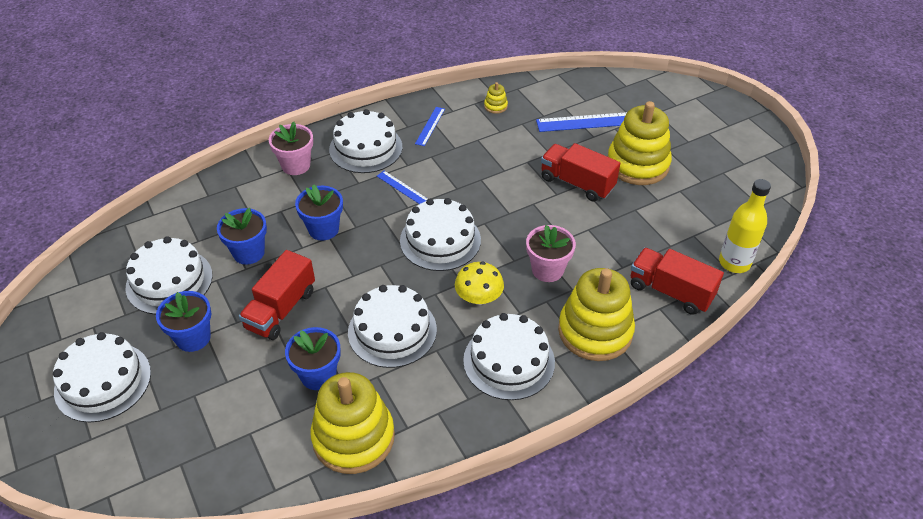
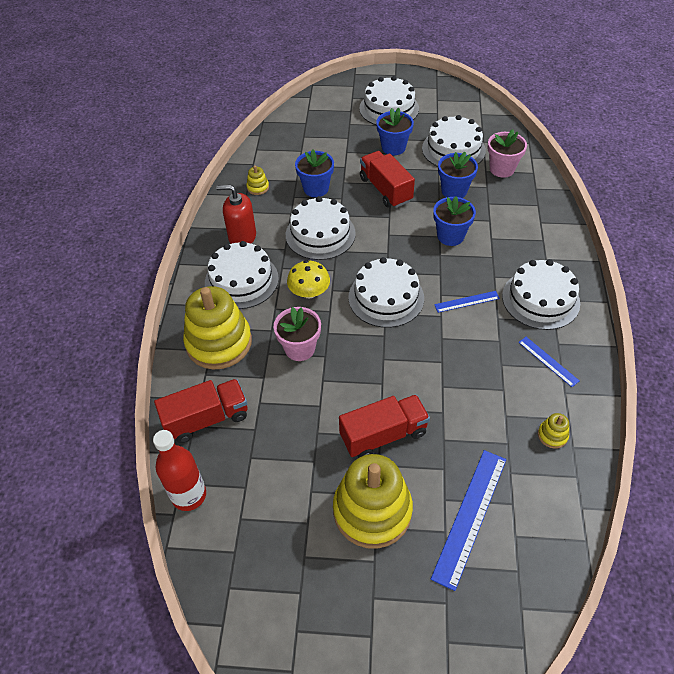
camera: 125 degrees right, 5 degrees up
pink flower pot [269,122,313,175] -> pink flower pot moved to [488,129,527,178]
yellow stacking toy [310,372,395,474] -> yellow stacking toy [246,165,269,195], size x0.40
yellow bottle [719,179,771,273] -> red bottle [153,430,206,511]
none -> red soap dispenser [216,185,256,244]

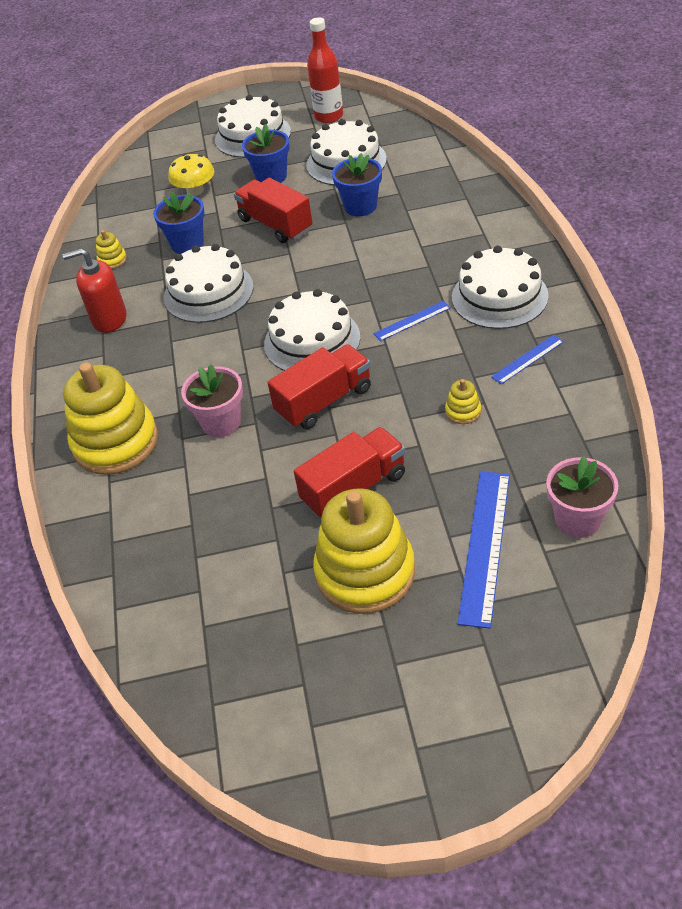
camera: 10 degrees left, 5 degrees down
red bottle [153,430,206,511] -> red bottle moved to [307,17,343,123]
red truck [154,379,247,443] -> red truck moved to [268,344,371,429]
white cake [205,241,279,309] -> none
yellow mushroom [287,260,330,299] -> yellow mushroom moved to [168,154,214,196]
blue flower pot [433,196,476,246] -> none
pink flower pot [488,129,527,178] -> pink flower pot moved to [546,456,618,538]
blue ruler [518,337,580,387] -> blue ruler turned 75 degrees counterclockwise [491,335,564,384]
yellow stacking toy [538,413,569,449] -> yellow stacking toy moved to [445,379,481,424]

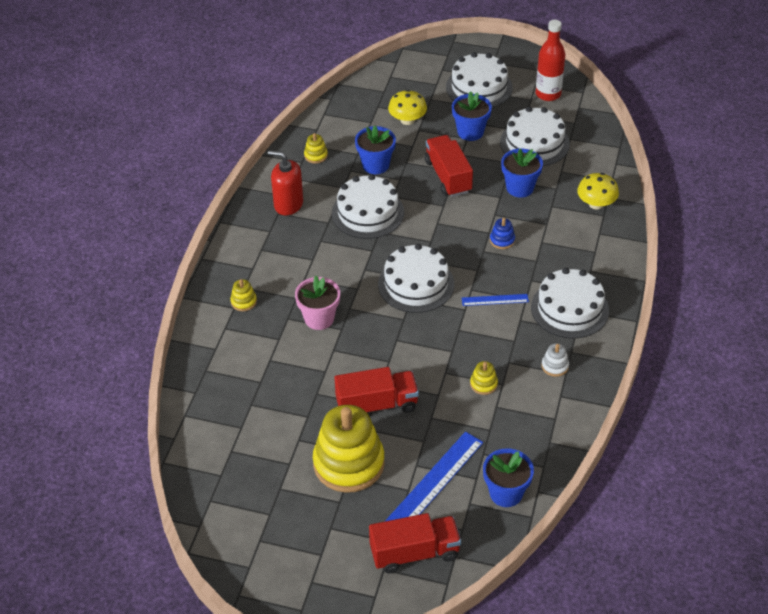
camera: 20 degrees right, 0 degrees up
yellow stacking toy [63,363,158,475] -> yellow stacking toy [230,279,257,311], size x0.40
red truck [268,344,371,429] -> red truck moved to [369,513,461,573]
blue ruler [491,335,564,384] -> white stacking toy [542,343,569,377]
pink flower pot [546,456,618,538] -> blue flower pot [483,448,534,507]
none -> blue stacking toy [490,218,515,249]
none -> yellow mushroom [577,173,619,210]

